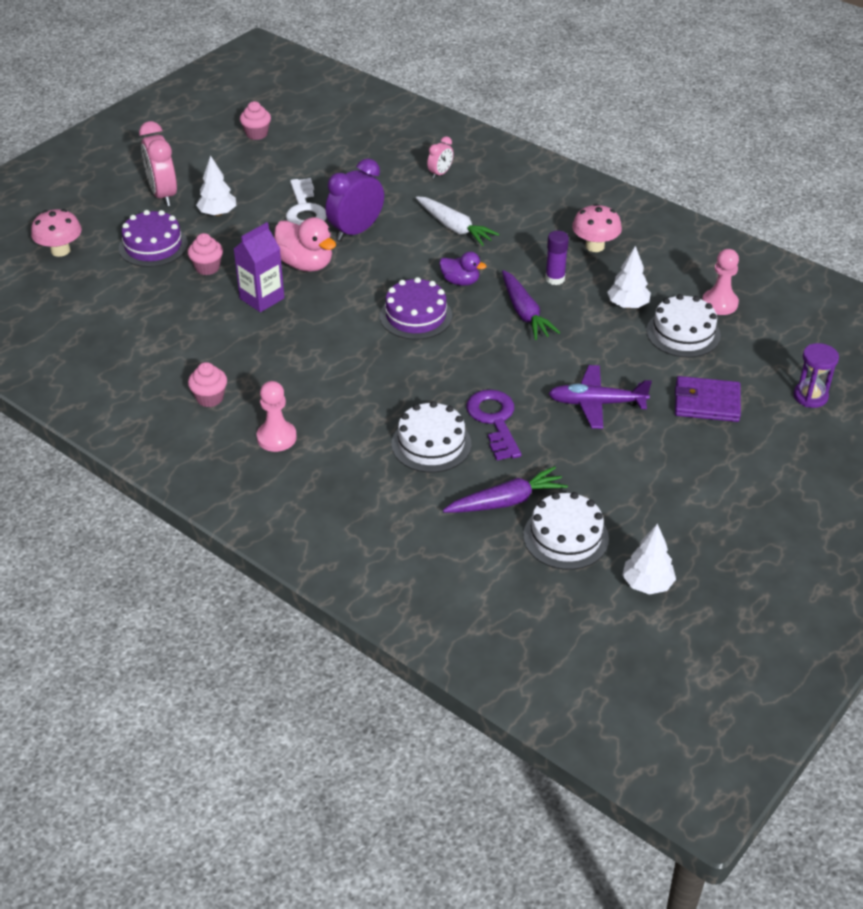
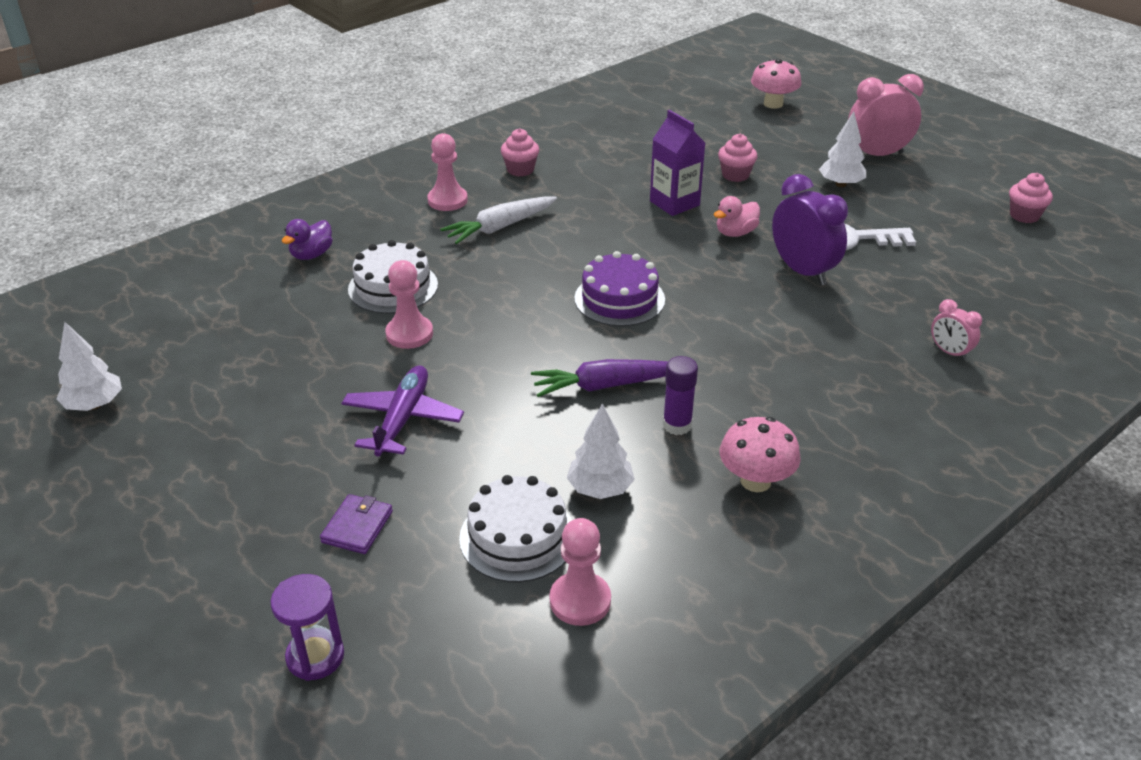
camera: 100 degrees right, 5 degrees down
purple cake [119,210,188,267] -> none
pink duck [274,217,336,272] -> pink duck [714,196,760,237], size x0.61
white carrot [416,196,500,246] -> white carrot moved to [440,197,557,244]
purple duck [439,251,486,286] -> purple duck moved to [282,219,332,260]
purple carrot [443,466,568,513] -> none
purple key [467,389,522,460] -> pink pawn [385,260,433,349]
white cake [523,492,609,570] -> none
purple wallet [675,376,741,422] -> purple wallet [320,494,393,554], size x0.66

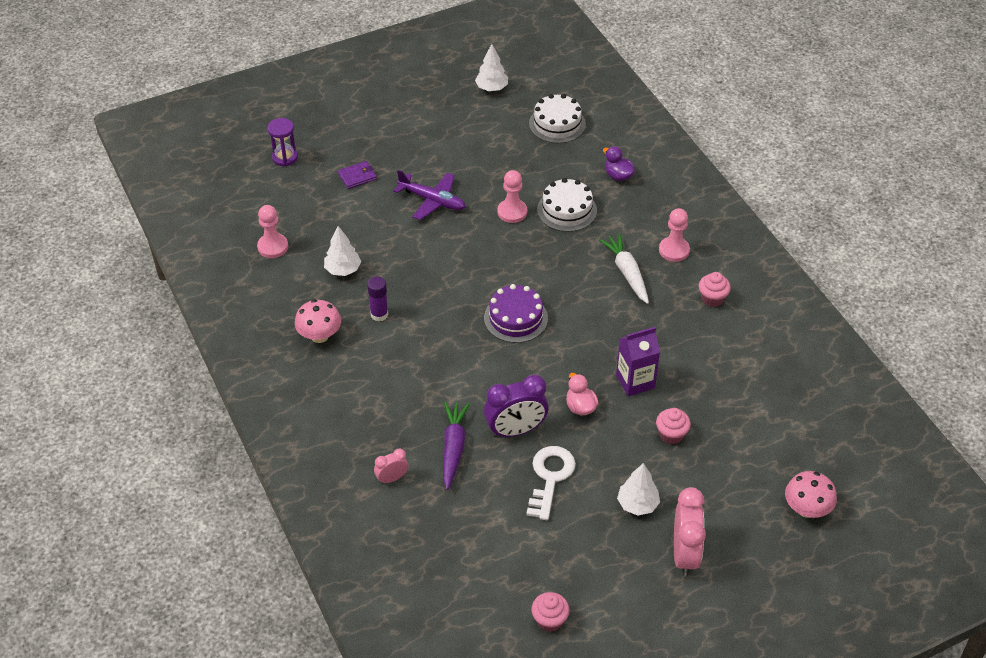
camera: 105 degrees right, 10 degrees up
purple wallet [320,494,393,554] -> purple wallet turned 60 degrees counterclockwise [338,161,377,189]
white cake [459,475,572,582] -> white cake moved to [529,94,586,143]
purple carrot [531,359,668,397] -> purple carrot moved to [443,402,469,490]

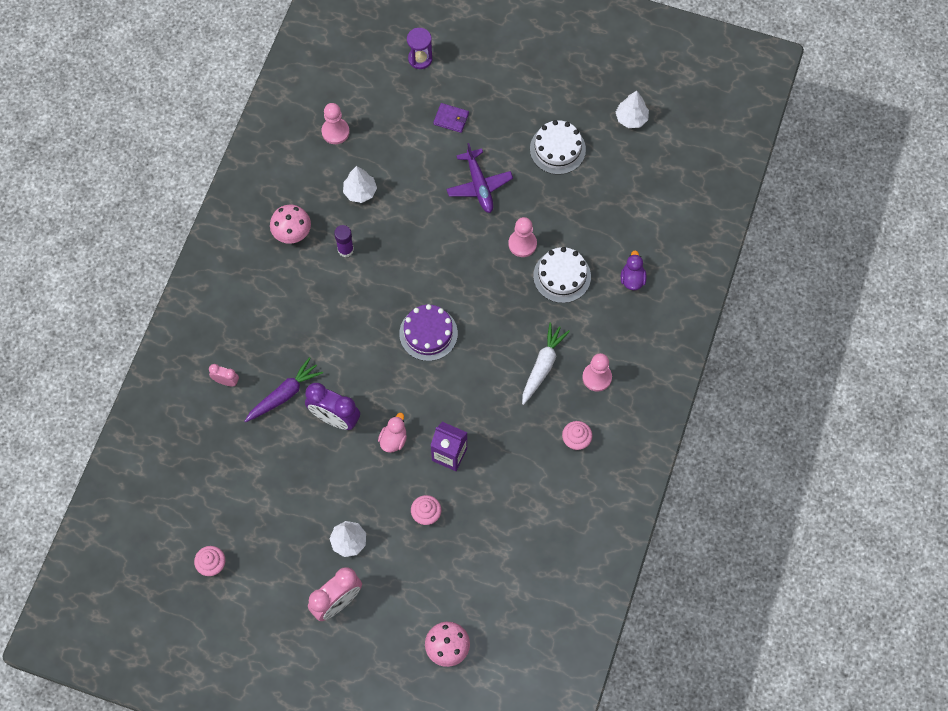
camera: 45 degrees right, 20 degrees up
white key [526,446,576,520] -> none
white cake [529,94,586,143] -> white cake moved to [530,120,586,175]

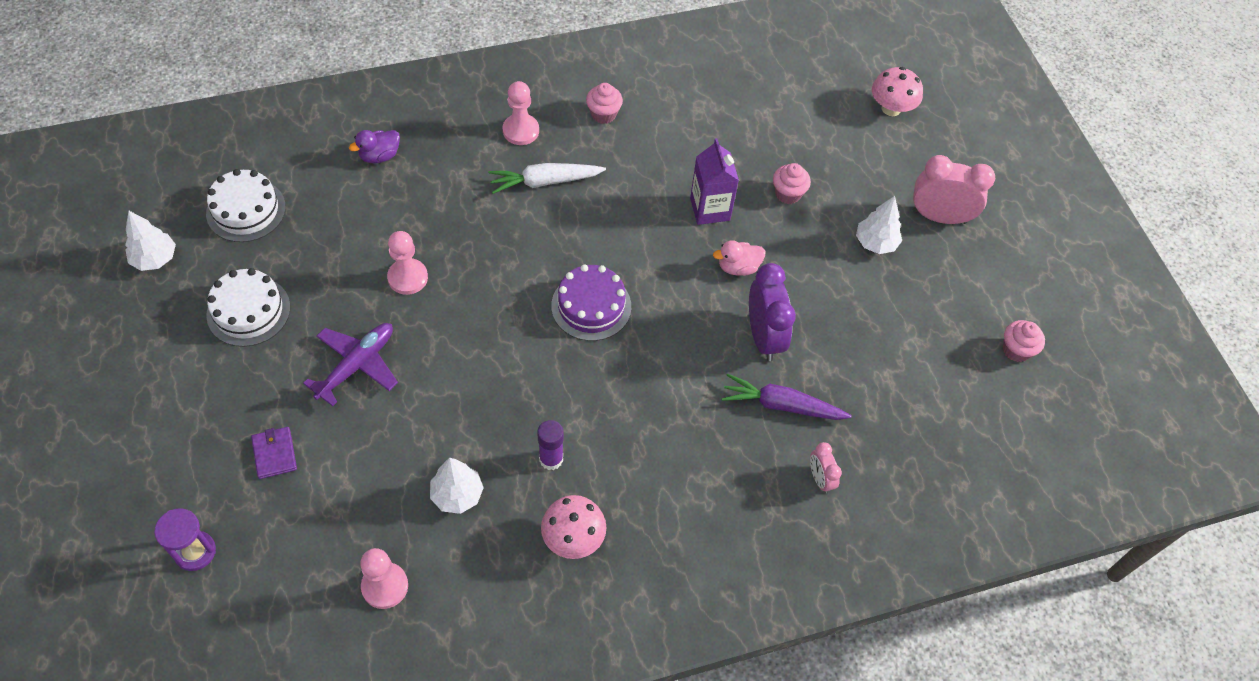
camera: 130 degrees left, 10 degrees down
white cake [533,247,591,303] -> white cake moved to [206,169,286,242]

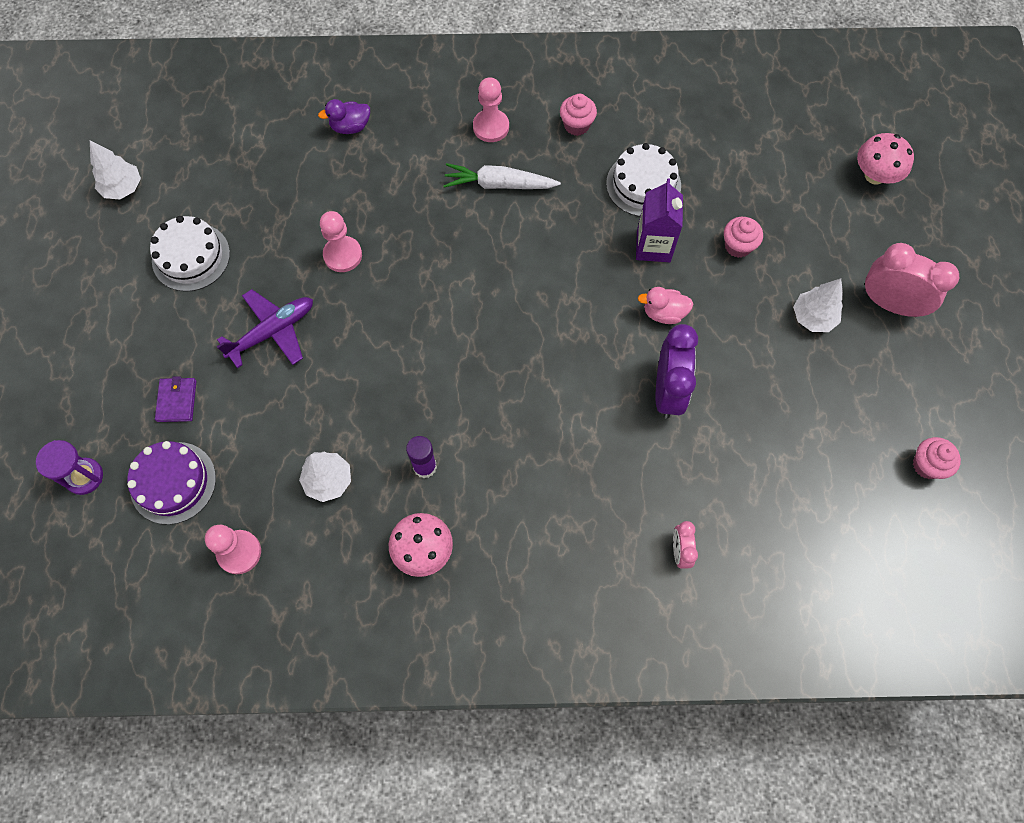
camera: 20 degrees right, 10 degrees up
white cake [206,169,286,242] -> white cake moved to [606,143,681,217]
purple cake [551,264,631,341] -> purple cake moved to [127,441,216,525]
purple carrot [721,373,852,420] -> none

